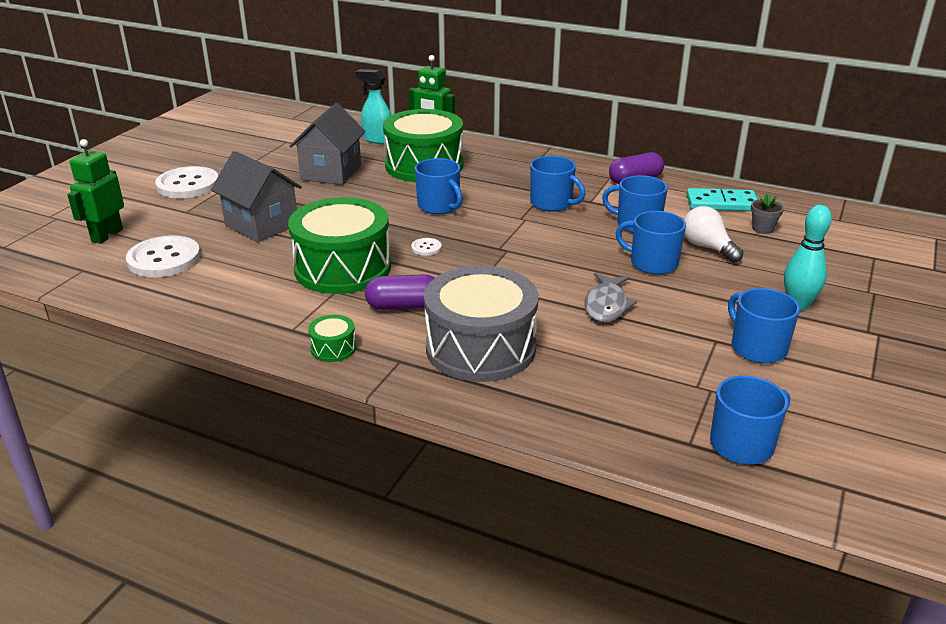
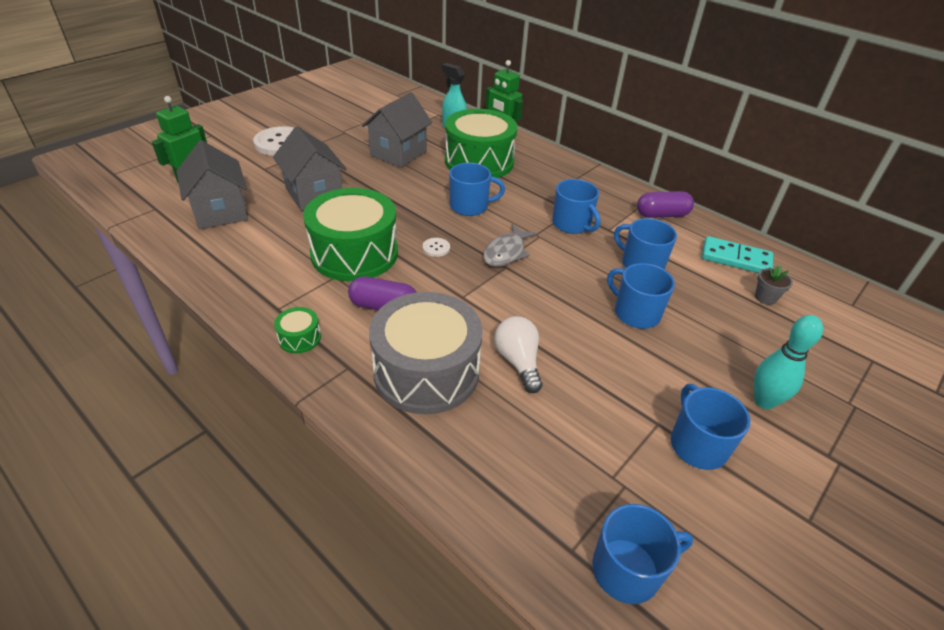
camera: 15 degrees right, 10 degrees up
white button [126,235,201,278] -> grey house [177,140,248,229]
blue mug [415,158,463,214] -> blue mug turned 75 degrees counterclockwise [449,163,505,216]
grey fish [585,273,637,322] -> grey fish moved to [483,224,538,267]
white light bulb [684,206,743,263] -> white light bulb moved to [494,316,542,393]

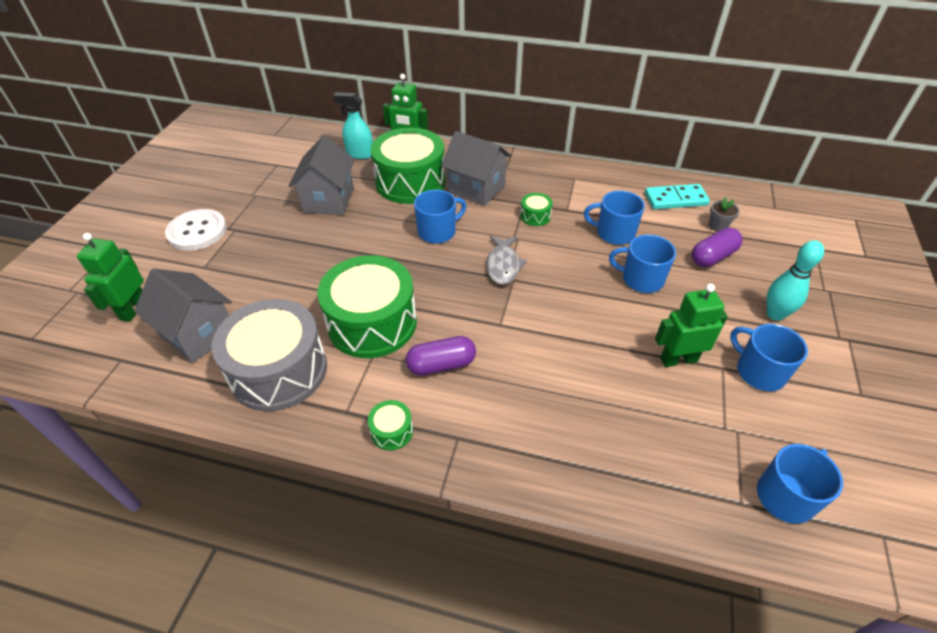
camera: 25 degrees left, 5 degrees up
grey house [273,126,347,211] -> grey house moved to [441,131,512,206]
grey drum [369,292,483,415] -> grey drum moved to [211,299,327,411]
white button [423,238,450,257] -> none
white light bulb [494,316,542,393] -> none
blue mug [552,179,600,234] -> green drum [520,193,553,226]
purple capsule [637,191,694,218] -> purple capsule moved to [692,227,743,267]
none -> green robot [655,284,728,367]

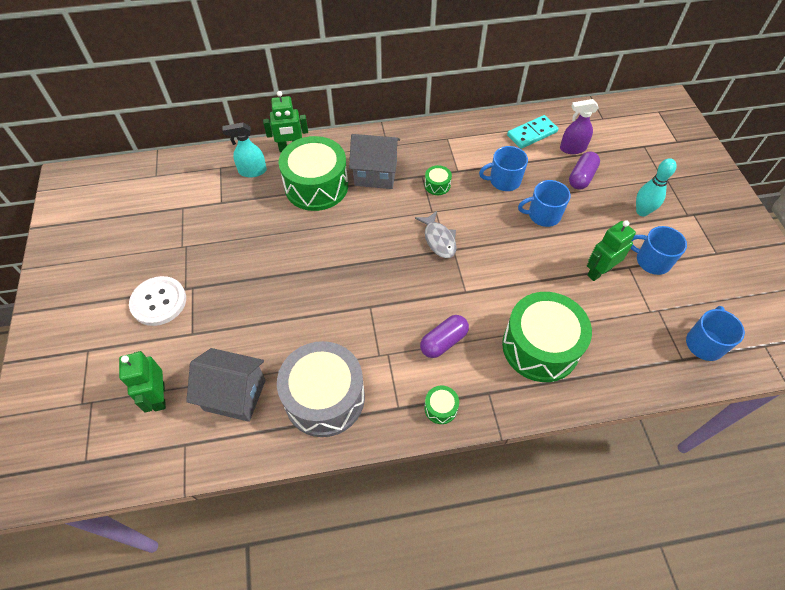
camera: 25 degrees left, 10 degrees up
grey house [289,136,355,215] -> none
green drum [318,255,417,358] -> green drum moved to [502,292,592,382]
blue mug [414,190,467,244] -> none
grey flower pot [709,197,740,231] -> purple spray bottle [560,99,599,154]

